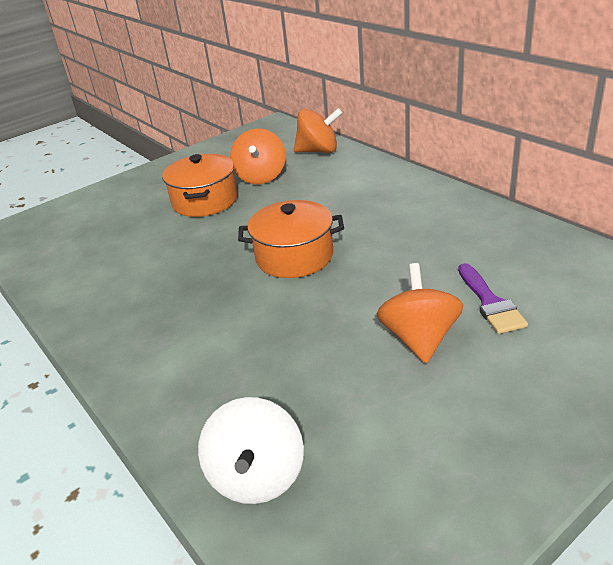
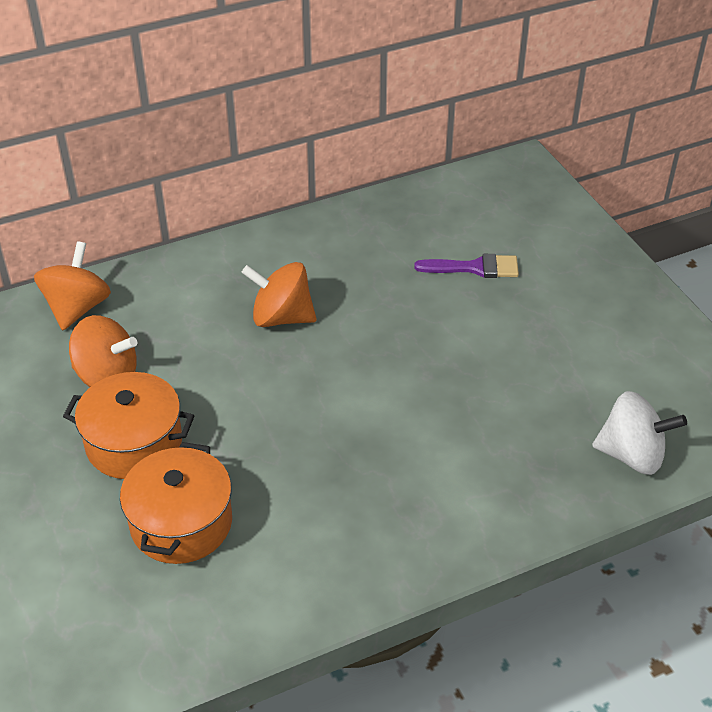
camera: 80 degrees left, 10 degrees up
orange pot [238,200,344,278] -> orange pot moved to [120,442,232,564]
orange spinning top [377,263,463,363] -> orange spinning top moved to [241,262,317,327]

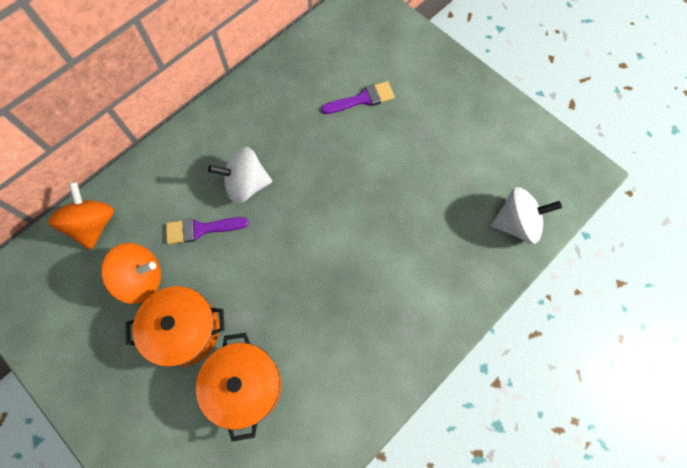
camera: 20 degrees left, 25 degrees up
orange spinning top [241,262,317,327] -> white spinning top [208,146,272,204]
none -> purple brush [166,217,249,244]

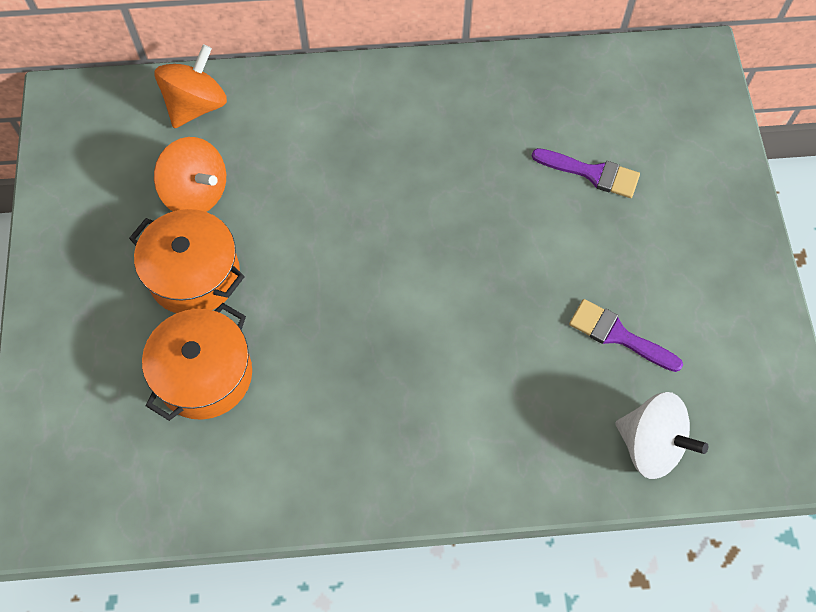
camera: 40 degrees right, 5 degrees down
purple brush [166,217,249,244] -> purple brush moved to [569,299,683,372]
white spinning top [208,146,272,204] -> none

